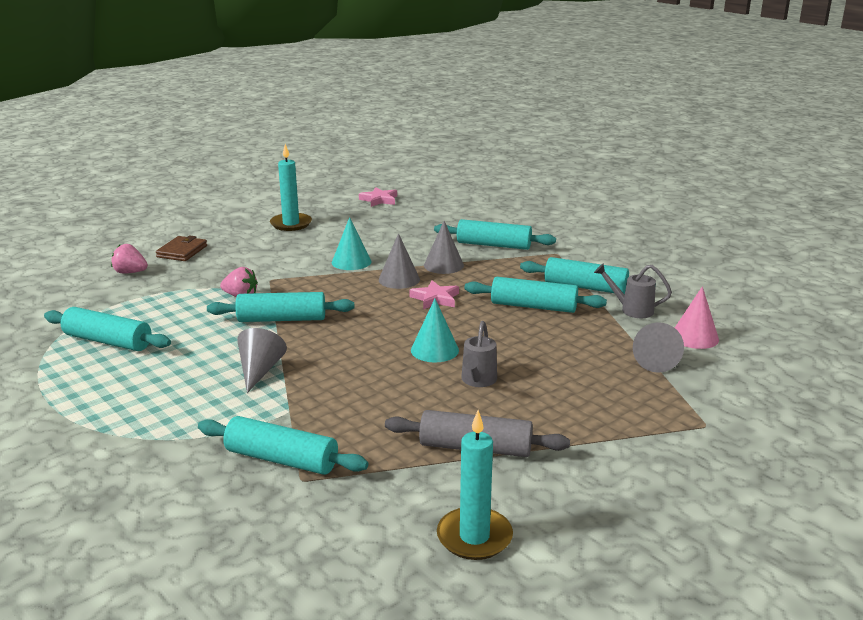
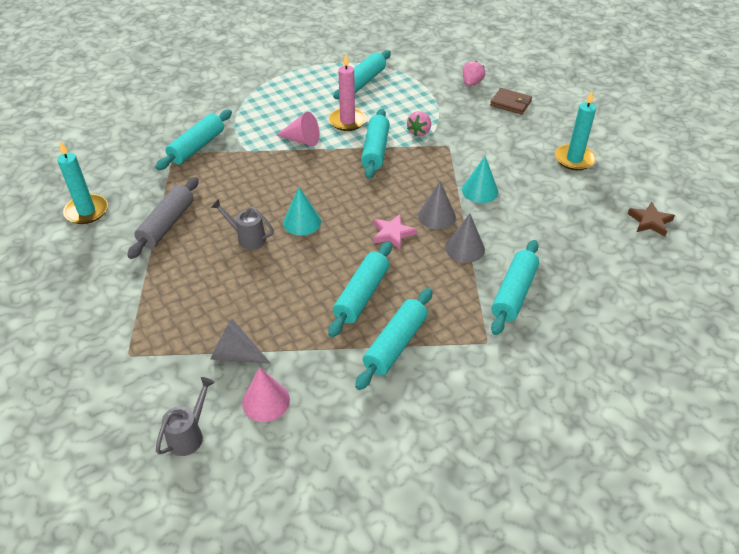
camera: 100 degrees right, 20 degrees up
grey cone [237,328,287,393] -> pink cone [277,112,319,146]
pink star [359,187,397,207] -> brown star [628,202,675,237]
grey watering can [594,263,672,318] -> grey watering can moved to [156,377,215,456]
none -> pink candle [329,54,366,131]

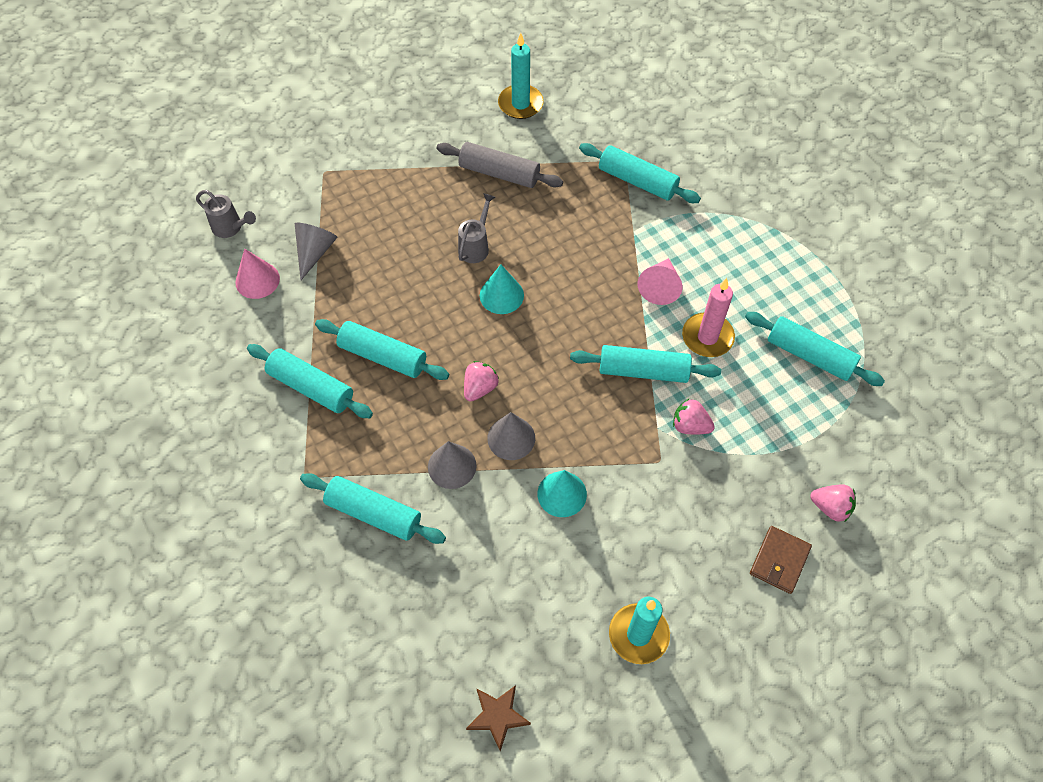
camera: 90 degrees right, 15 degrees up
pink star [373,214,417,249] -> pink strawberry [464,361,499,401]

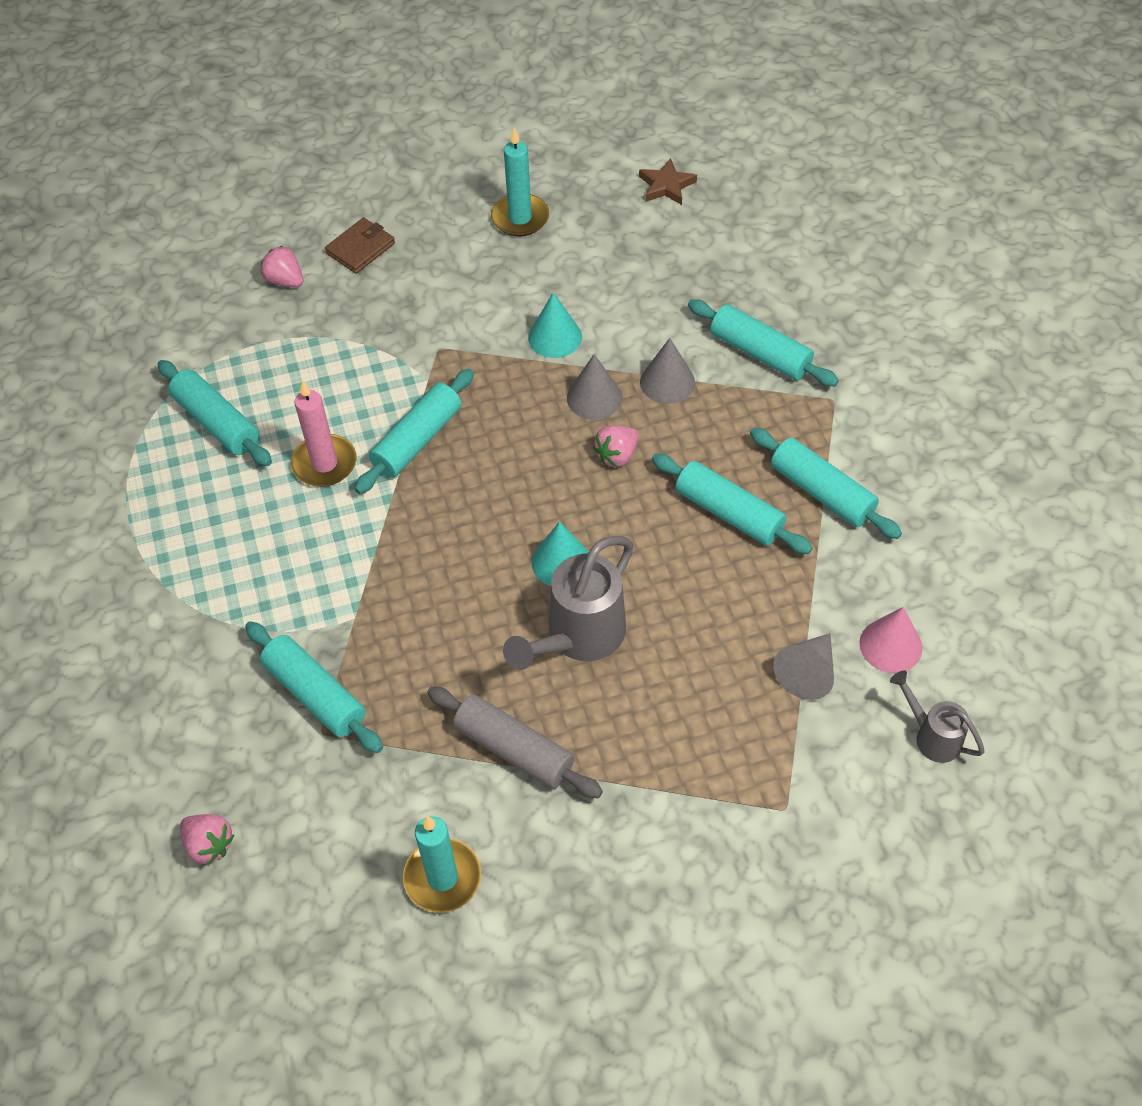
camera: 165 degrees left, 5 degrees down
grey watering can [458,193,495,263] -> grey watering can [503,536,634,670], size x1.78
turquoise rolling pin [570,345,721,383] -> turquoise rolling pin turned 75 degrees counterclockwise [355,369,474,494]
pink cone [637,258,682,305] -> none
pink strawberry [673,399,715,434] -> pink strawberry moved to [180,814,234,865]

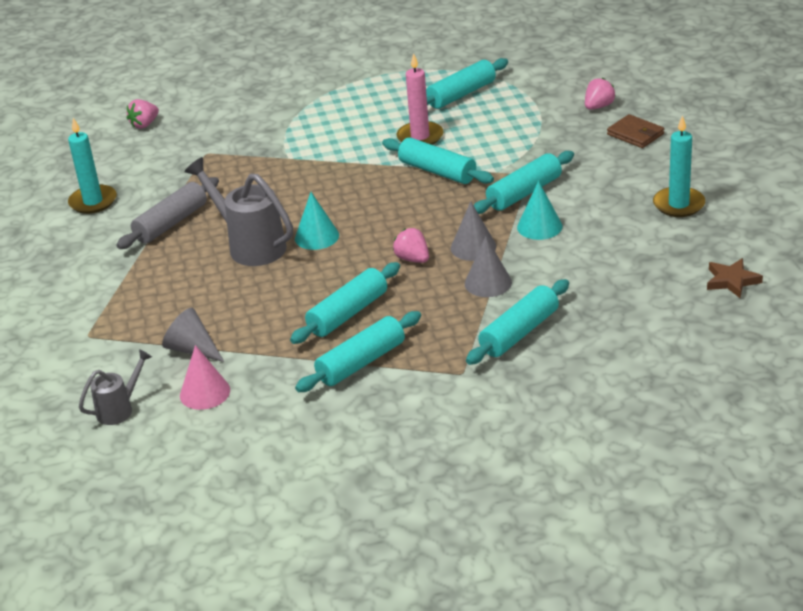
camera: 95 degrees right, 20 degrees down
turquoise rolling pin [245,621,383,753] -> turquoise rolling pin moved to [474,151,574,214]

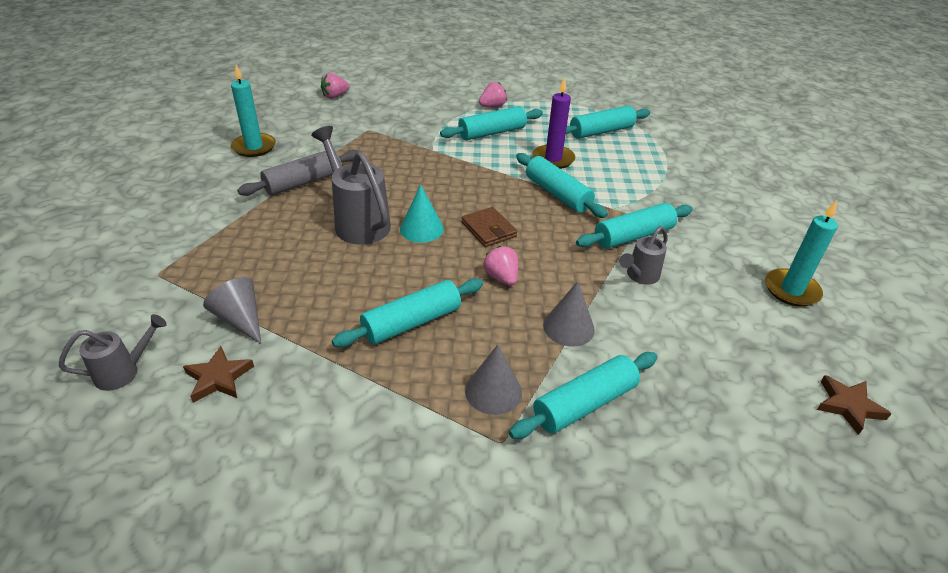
camera: 10 degrees right, 5 degrees up
pink cone [180,345,230,410] -> brown star [183,346,254,403]
turquoise rolling pin [295,311,421,392] -> turquoise rolling pin moved to [440,106,543,140]
pink candle [397,53,443,145] -> purple candle [532,77,575,169]
grey cone [451,201,496,261] -> grey cone moved to [465,345,522,415]
turquoise cone [517,181,562,240] -> grey watering can [619,226,668,285]
pink strawberry [585,78,616,110] -> pink strawberry moved to [479,82,507,107]
brown wallet [607,114,664,148] -> brown wallet moved to [462,207,517,247]

